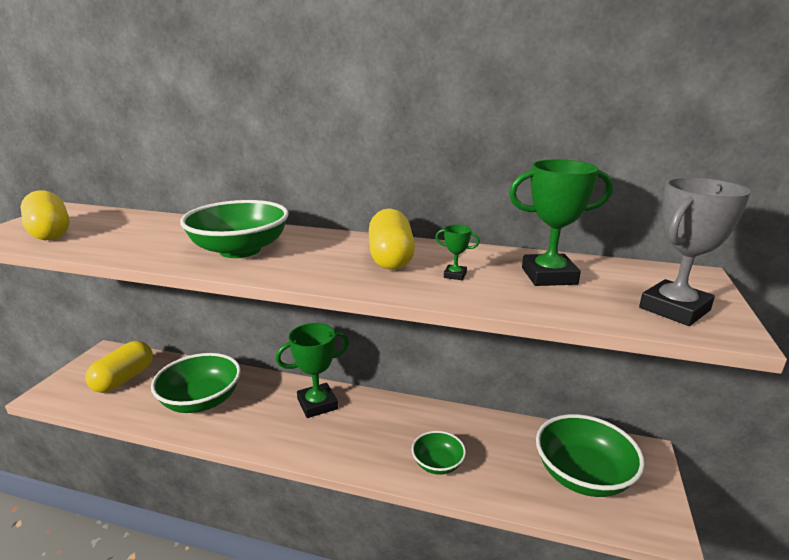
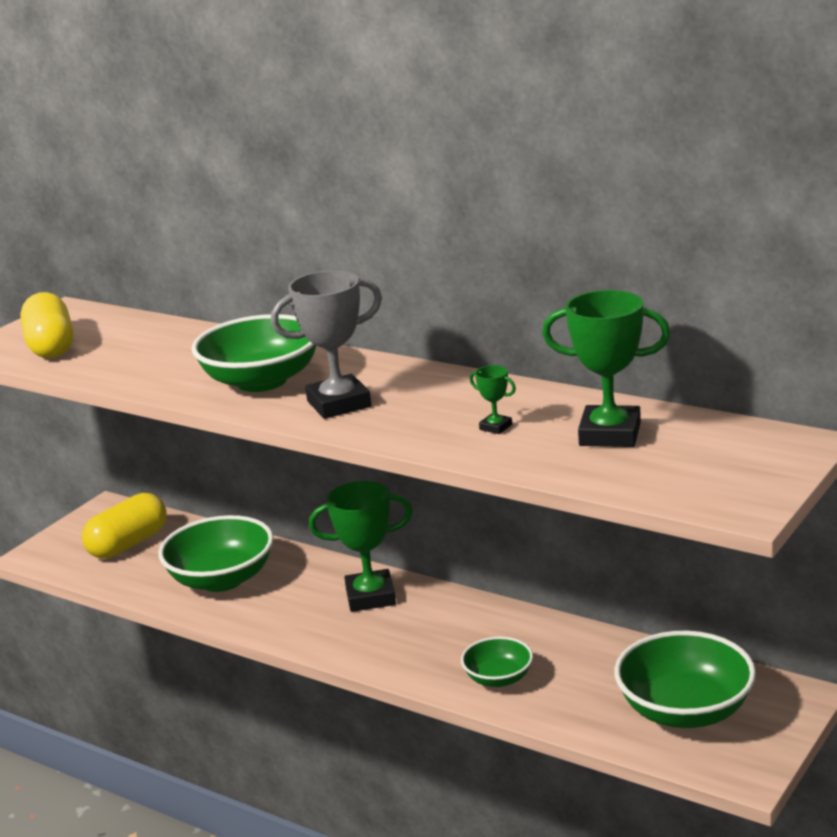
camera: 20 degrees right, 0 degrees up
yellow capsule [369,208,415,270] -> none
grey trophy [639,177,751,326] -> grey trophy moved to [271,270,382,419]

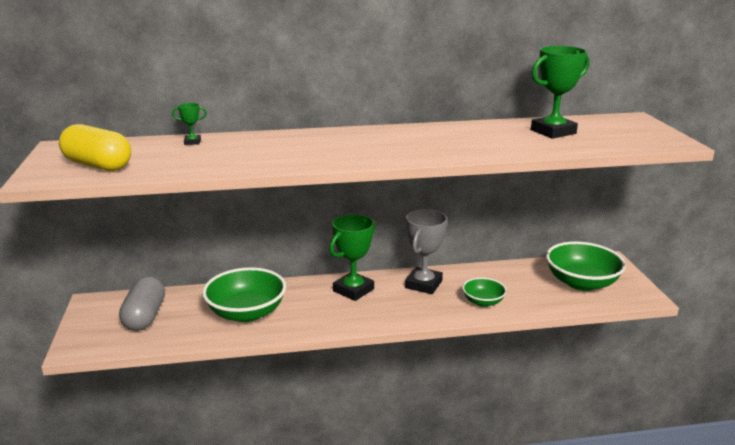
camera: 45 degrees left, 0 degrees up
yellow capsule [82,493,167,559] -> grey capsule [119,276,165,331]
green bowl [192,314,316,392] -> none
grey trophy [271,270,382,419] -> grey trophy moved to [405,209,447,294]
green trophy [470,365,516,434] -> green trophy moved to [172,103,207,145]

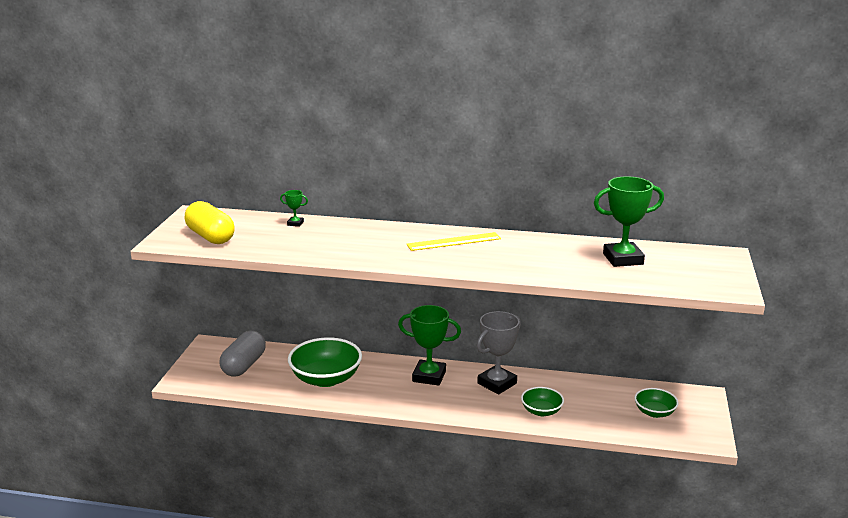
camera: 20 degrees right, 0 degrees up
green trophy [329,214,376,301] -> green trophy turned 45 degrees clockwise [398,305,461,386]
green bowl [546,241,626,291] -> green bowl [634,388,679,418], size x0.55
none -> yellow ruler [407,232,501,251]

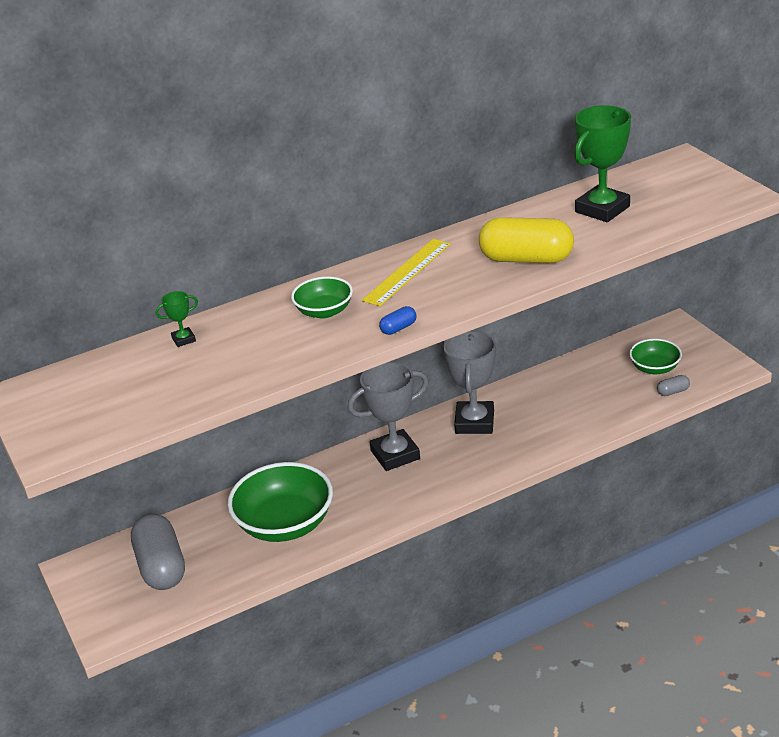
camera: 35 degrees left, 10 degrees up
yellow capsule [185,201,235,244] -> yellow capsule moved to [479,217,574,263]
green trophy [398,305,461,386] -> grey trophy [348,362,429,471]
green bowl [521,387,564,416] -> green bowl moved to [291,276,353,319]
none -> blue capsule [379,306,417,335]
none -> grey capsule [657,375,690,396]

